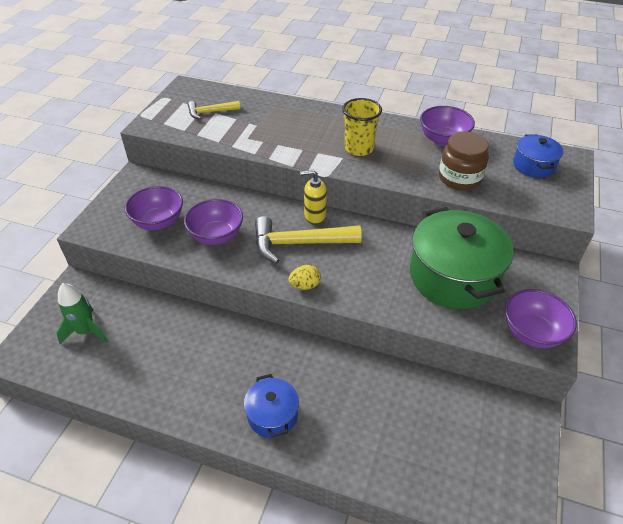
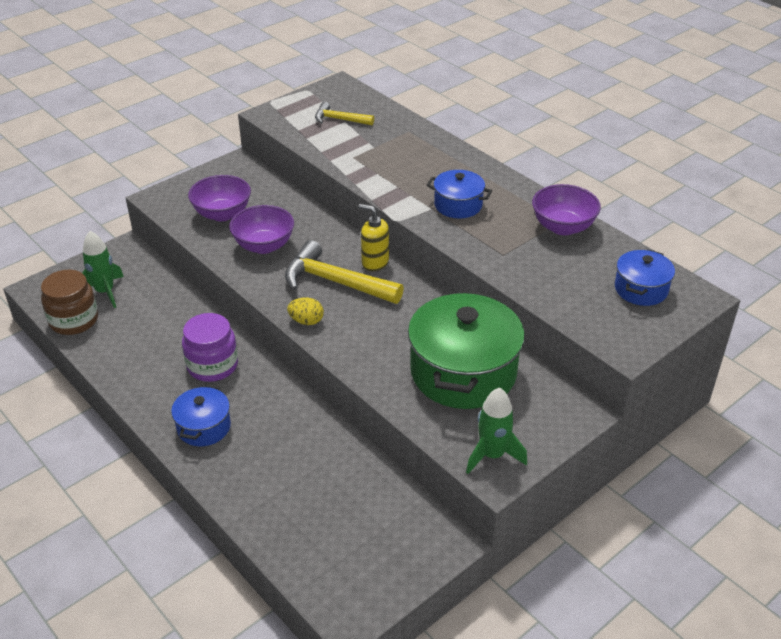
camera: 30 degrees right, 5 degrees down
yellow cup [342,98,382,156] -> blue pot [427,170,492,218]
brown jar [439,132,489,190] -> brown jar moved to [41,270,98,335]
purple bowl [505,289,577,348] -> green rocket [466,387,527,474]
none -> purple jar [182,313,238,382]

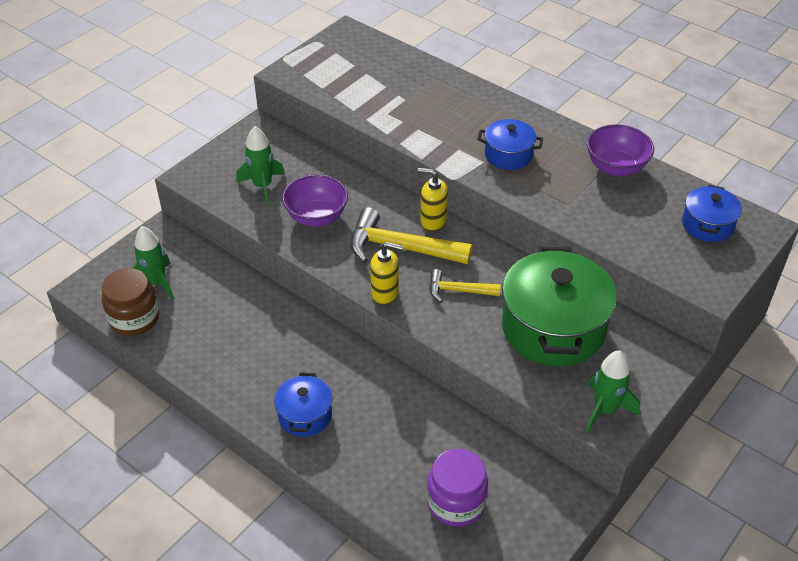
camera: 10 degrees left, 5 degrees up
purple jar [182,313,238,382] -> purple jar moved to [427,449,488,527]
purple bowl [188,175,251,221] -> green rocket [236,126,285,205]
yellow egg [287,298,324,325] -> yellow soap dispenser [370,242,403,305]
yellow hammer [315,102,374,125] -> yellow hammer moved to [430,269,501,302]

